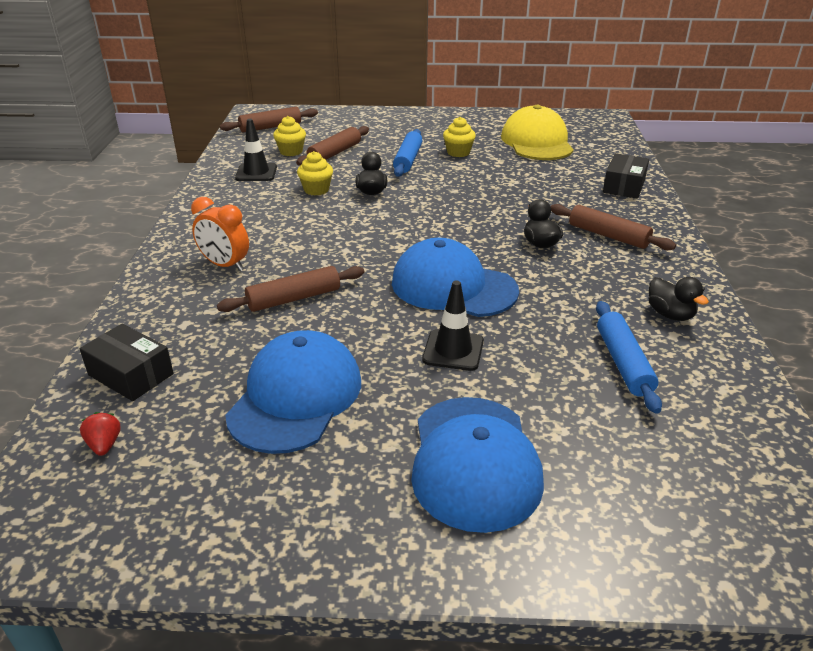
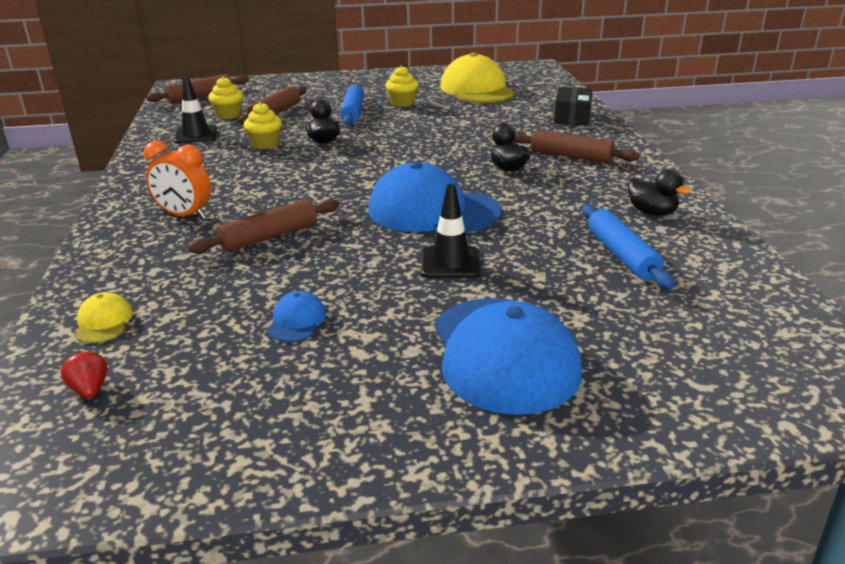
camera: 10 degrees left, 5 degrees down
black box [79,324,174,401] -> yellow cap [75,292,133,343]
blue cap [225,330,361,454] -> blue cap [267,291,326,342], size x0.42

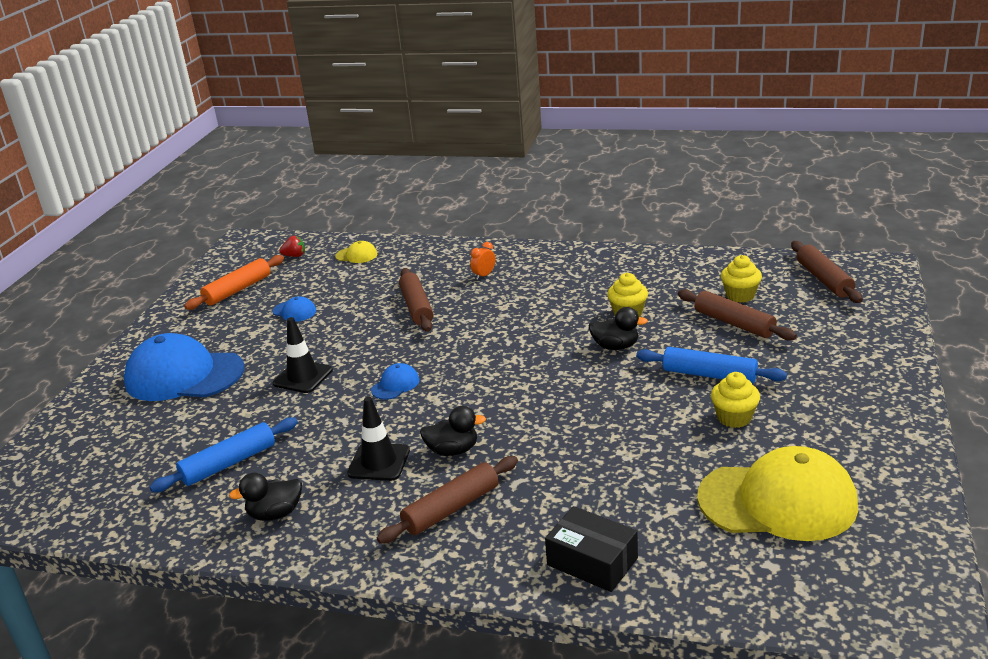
camera: 115 degrees right, 0 degrees up
orange clock [144,141,211,219] -> orange clock [470,242,495,280], size x0.56
black traffic cone [174,76,217,144] -> black traffic cone moved to [347,397,410,481]
blue cap [368,162,502,233] -> blue cap [371,363,419,400], size x0.42
blue rolling pin [582,204,675,290] -> blue rolling pin turned 45 degrees counterclockwise [150,417,298,492]
none -> orange rolling pin [184,255,284,310]

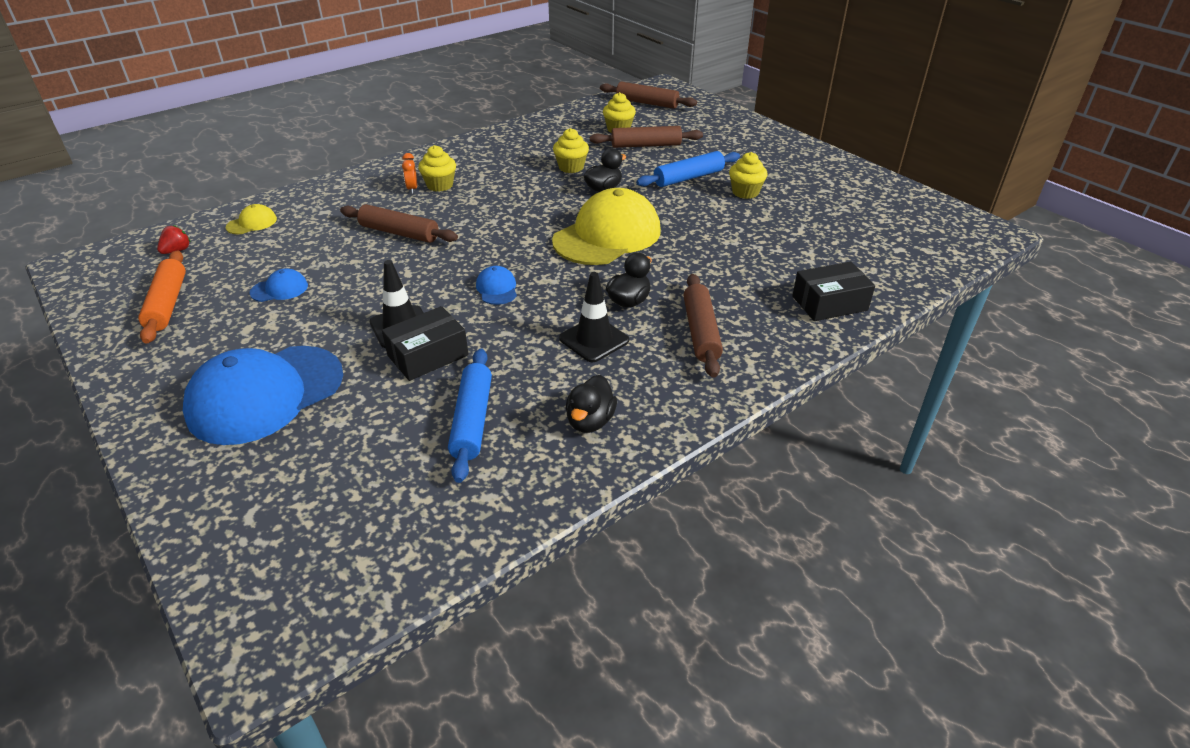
camera: 55 degrees left, 10 degrees up
yellow cap [697,446,858,541] -> yellow cap moved to [552,188,661,265]
none -> black box [382,306,469,381]
none -> yellow cupcake [418,145,456,192]

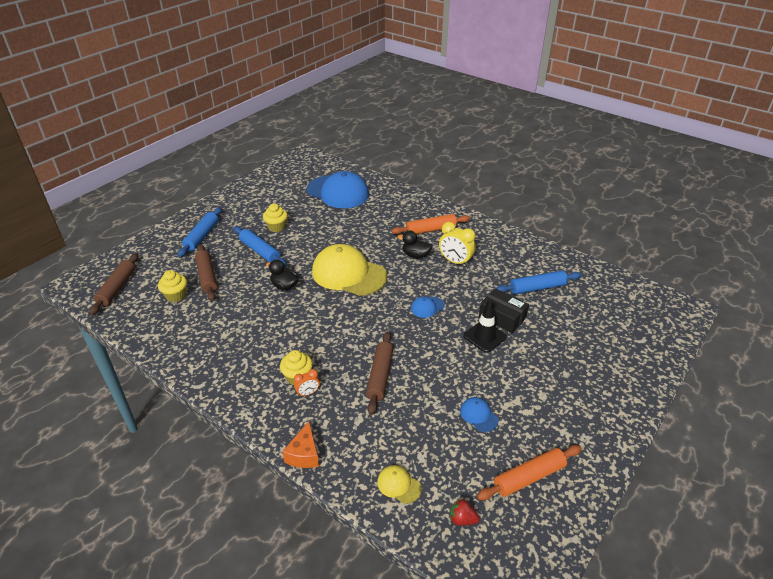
camera: 105 degrees left, 0 degrees up
blue cap [183,346,343,445] -> blue cap moved to [307,171,369,208]
yellow cupcake [553,128,589,173] -> none
black traffic cone [559,272,629,362] -> yellow clock [439,222,475,266]
black duck [565,375,617,433] -> none
brown rolling pin [684,274,723,378] -> orange rolling pin [392,214,470,234]
black box [792,262,875,321] -> none
none -> blue rolling pin [178,207,222,257]
none -> orange cheese [282,421,319,468]

